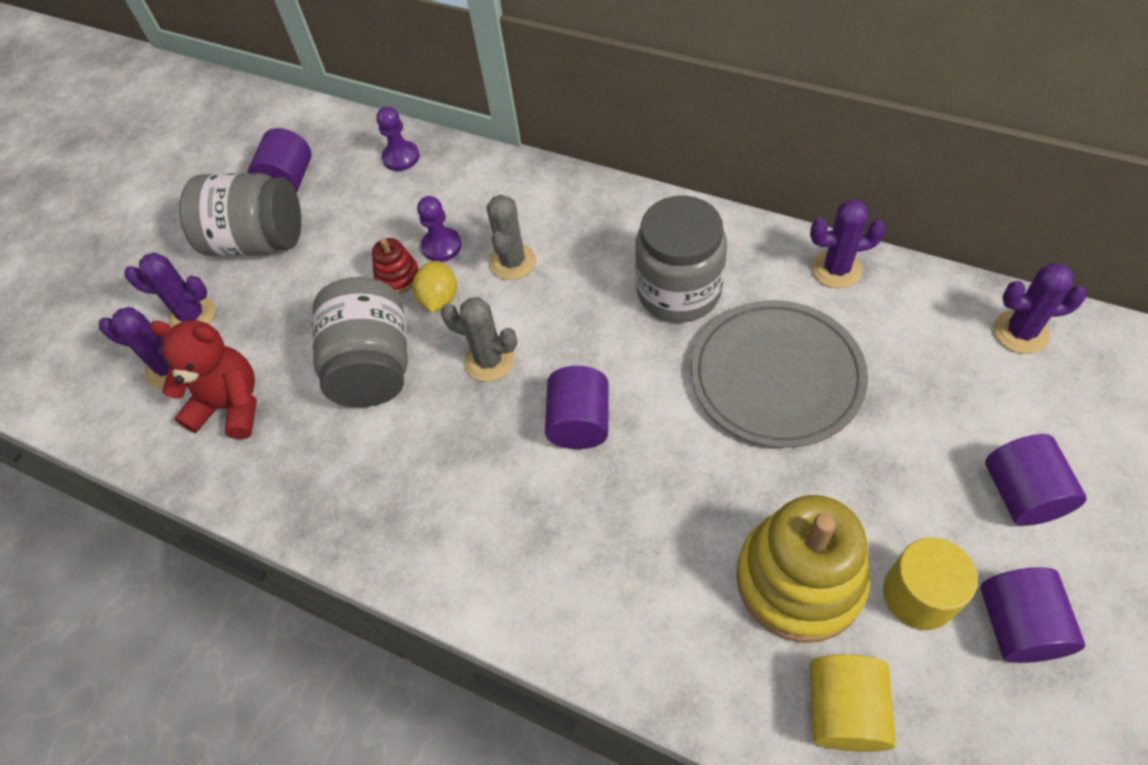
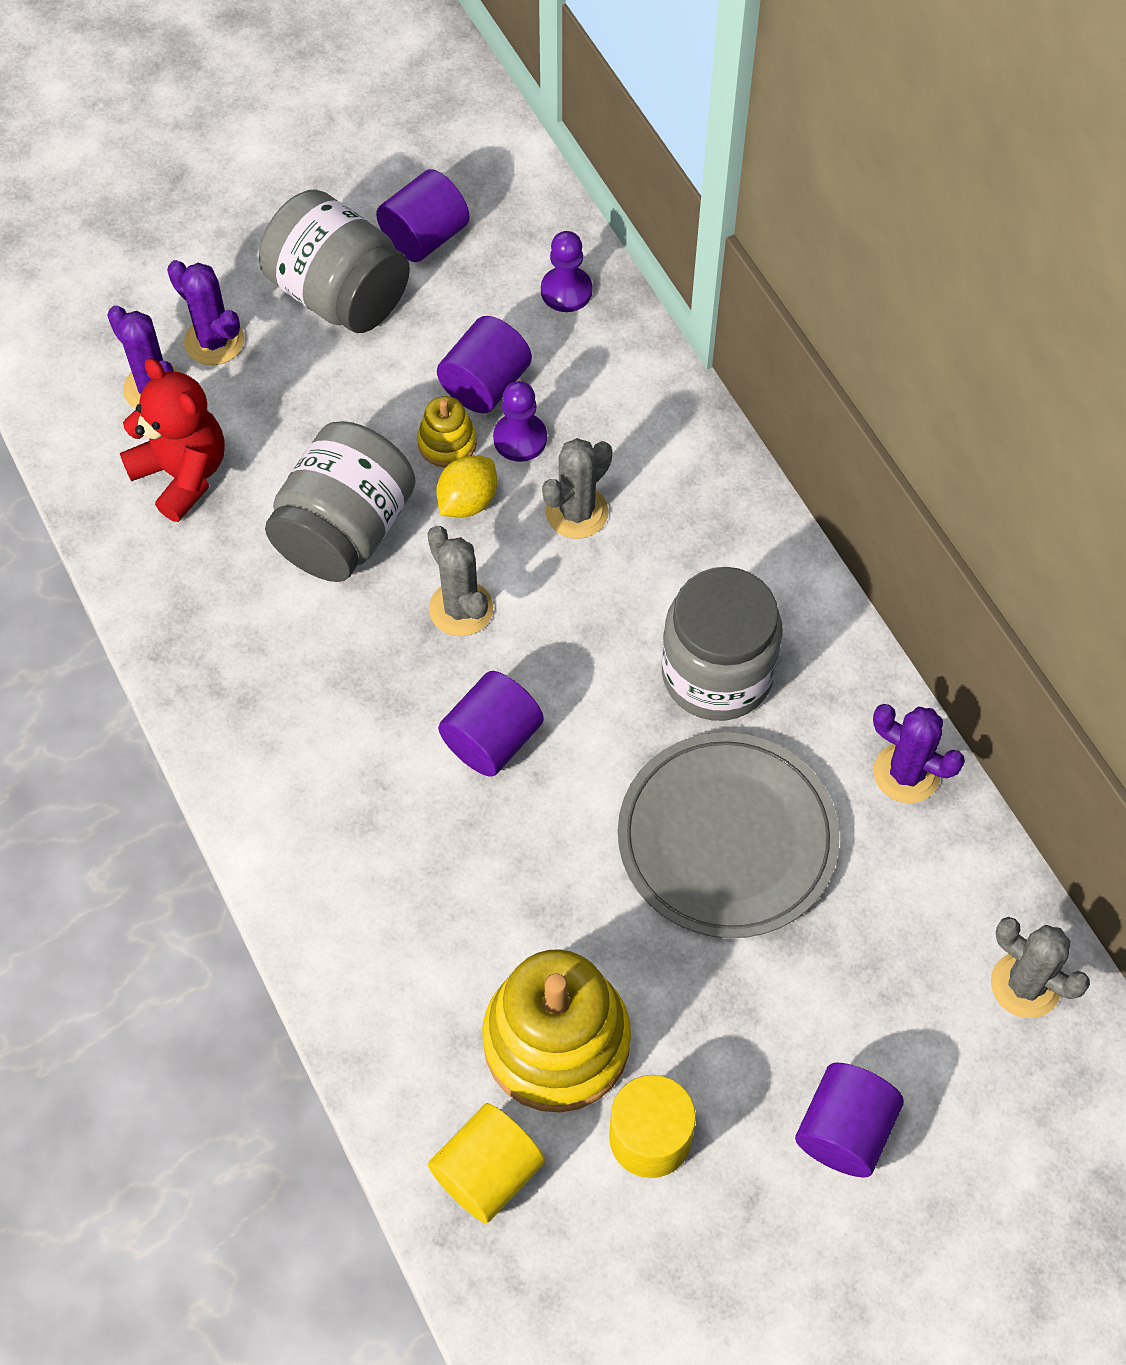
camera: 30 degrees right, 5 degrees up
red stacking toy [372,238,419,294] -> yellow stacking toy [417,396,477,467]
purple cylinder [980,567,1085,663] -> purple cylinder moved to [437,316,532,413]
purple cactus [993,263,1087,354] -> grey cactus [991,917,1090,1018]

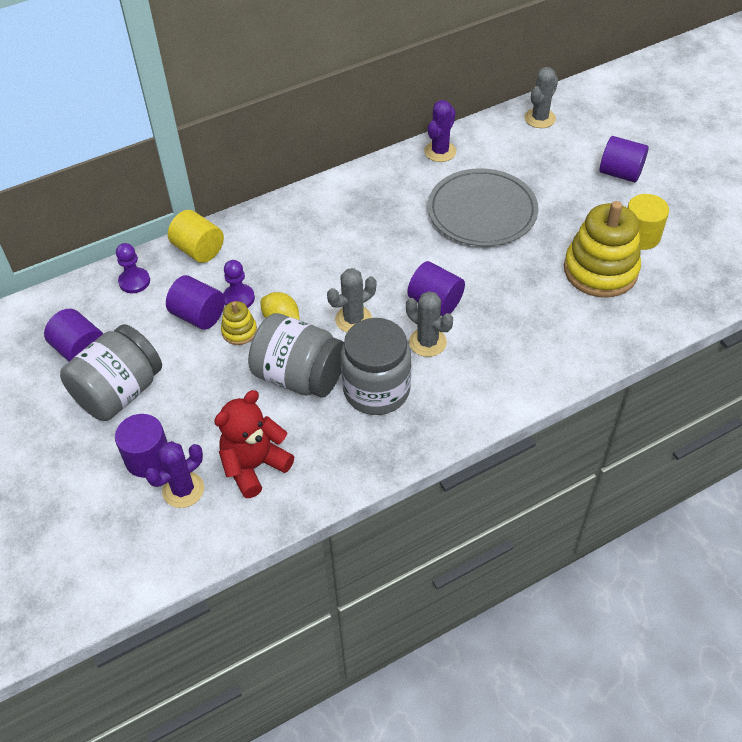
camera: 90 degrees left, 10 degrees down
purple cactus [167,260,244,365] -> purple cylinder [115,414,168,478]
yellow cylinder [428,1103,545,1223] -> yellow cylinder moved to [168,210,224,263]
grey cactus [542,438,612,539] -> grey cactus moved to [406,291,453,357]
grey jar [662,567,783,721] -> grey jar moved to [341,318,411,415]

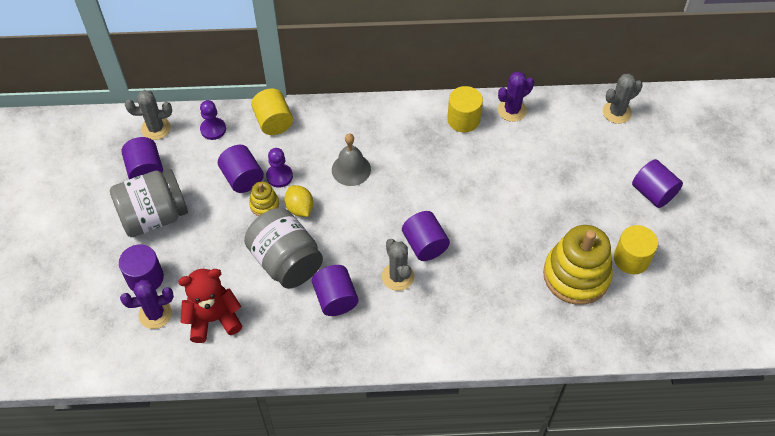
camera: 25 degrees right, 5 degrees up
grey cactus [327,268,376,332] -> grey cactus moved to [125,90,172,140]
grey jar [341,318,411,415] -> purple cylinder [312,265,359,316]
grey plate [428,168,538,246] -> none
none -> grey bell [332,133,371,186]
none -> yellow cylinder [447,86,483,132]

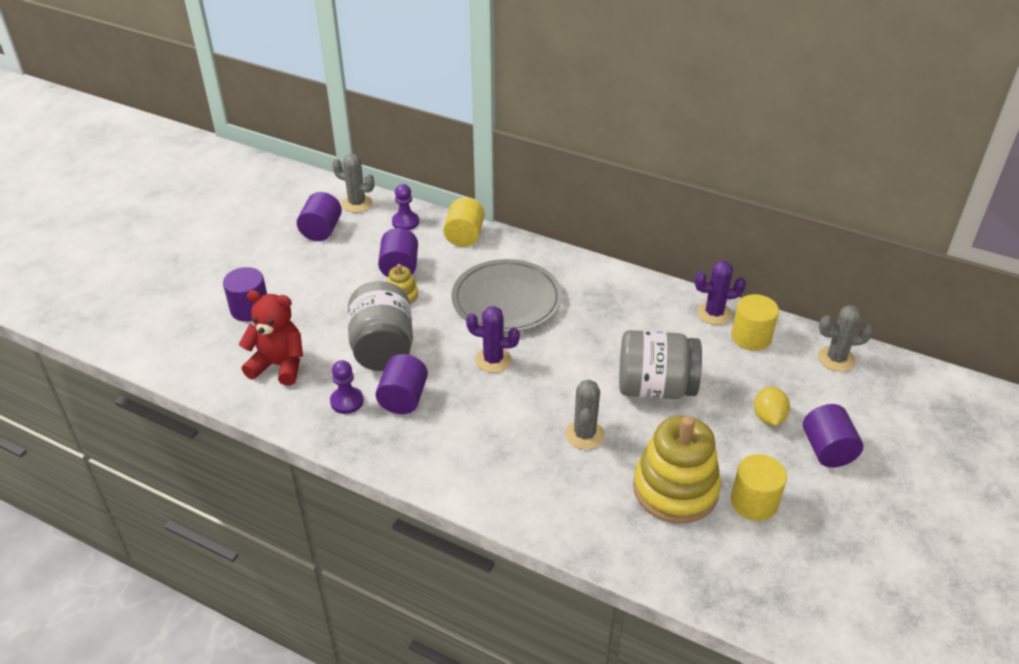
camera: 30 degrees right, 15 degrees down
grey jar [110,169,188,237] -> grey jar moved to [619,330,702,399]
purple cactus [120,280,174,329] -> purple cactus moved to [466,306,520,373]
purple pawn [266,148,293,188] -> purple pawn moved to [330,360,364,414]
yellow lemon [284,185,313,217] -> yellow lemon moved to [754,387,790,426]
grey bell [332,133,371,186] -> grey plate [451,259,562,333]
grey cactus [382,239,414,291] -> grey cactus moved to [565,380,604,449]
purple cylinder [402,211,450,261] -> none
yellow cylinder [447,86,483,132] -> yellow cylinder moved to [731,294,779,351]

